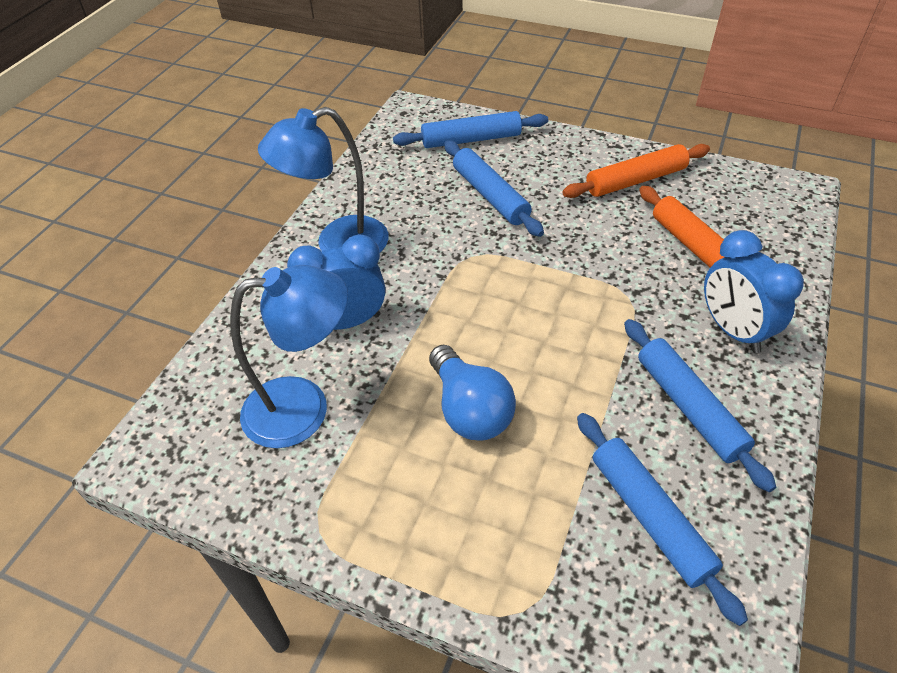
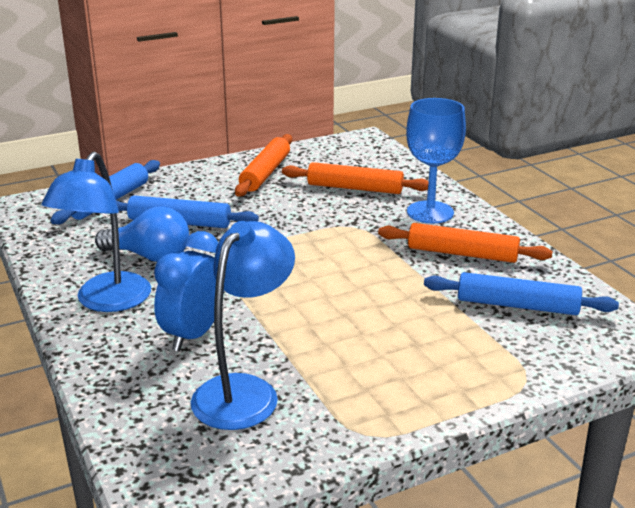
camera: 50 degrees left, 20 degrees down
blue light bulb [429,345,516,441] -> blue light bulb moved to [95,206,189,262]
blue rolling pin [624,319,776,492] -> orange rolling pin [378,223,552,263]
blue clock [704,230,804,353] -> blue goblet [406,98,466,223]

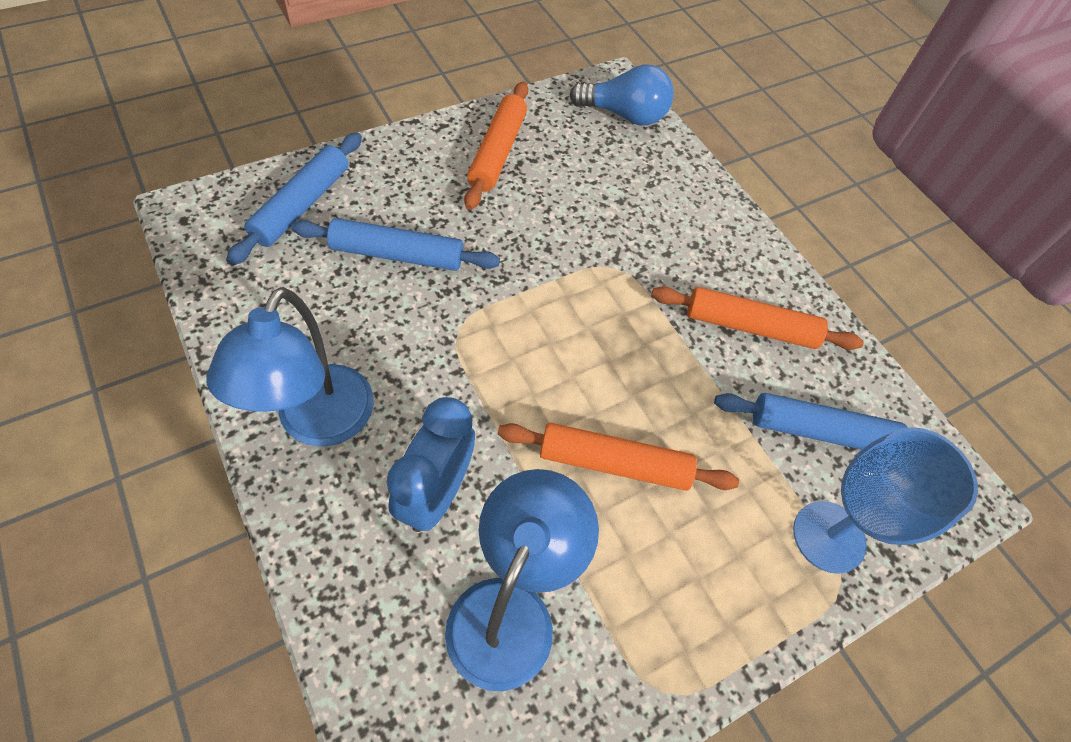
camera: 10 degrees left, 30 degrees up
blue light bulb [95,206,189,262] -> blue light bulb moved to [570,64,674,125]
orange rolling pin [282,162,429,194] -> orange rolling pin moved to [498,423,739,491]
blue goblet [406,98,466,223] -> blue goblet moved to [793,427,978,574]

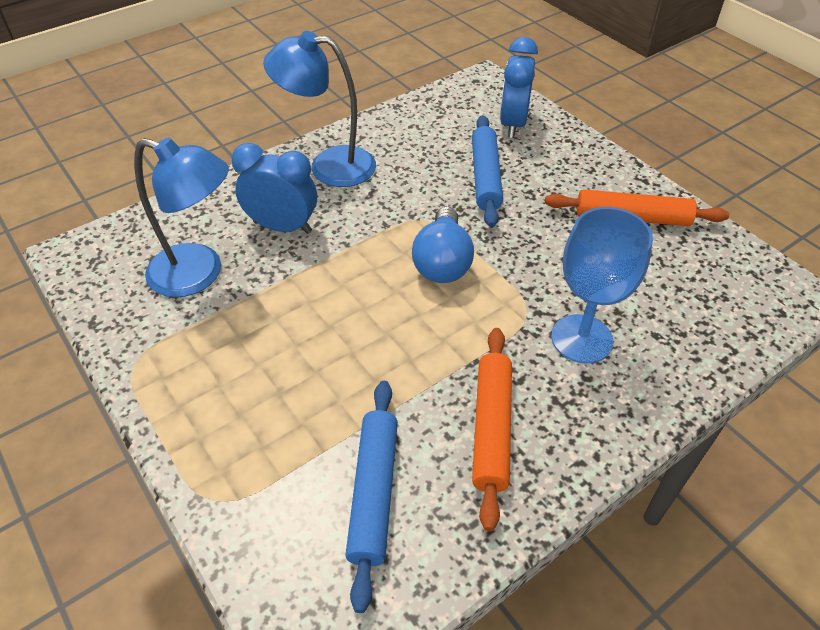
camera: 90 degrees right, 10 degrees down
blue rolling pin [226,133,362,265] -> blue clock [500,37,538,138]
orange rolling pin [498,423,739,491] -> none
blue light bulb [570,64,674,125] -> blue light bulb moved to [412,206,474,283]
blue goblet [793,427,978,574] -> blue goblet moved to [551,207,653,364]

